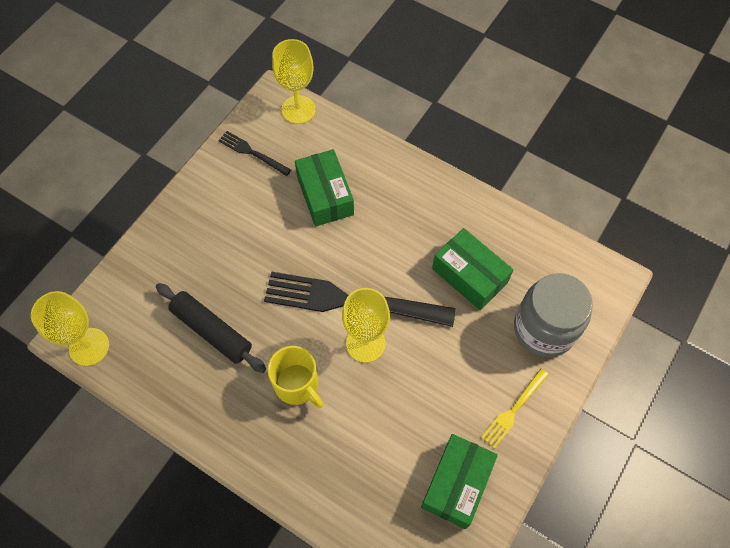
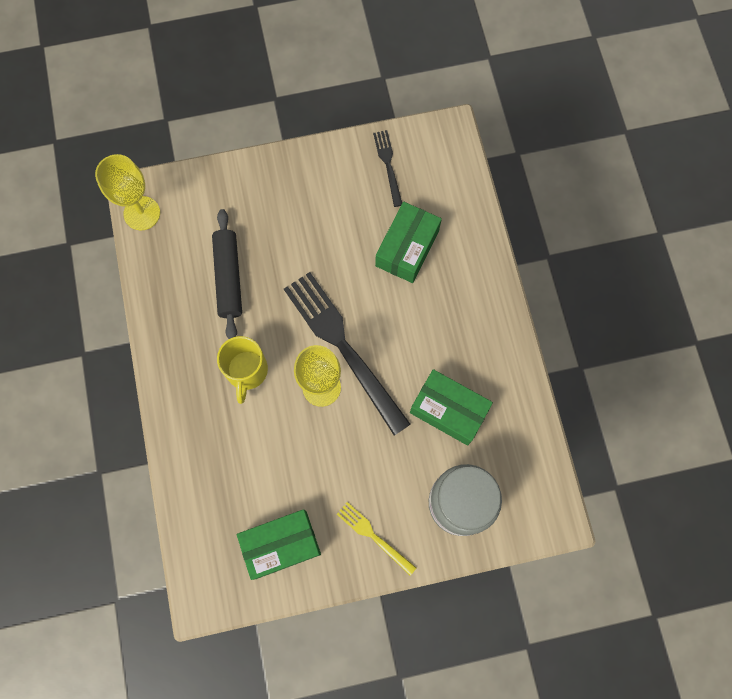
camera: 45 degrees right, 10 degrees up
yellow goblet [272,39,316,124] -> none
green box [432,228,513,310] -> green box turned 60 degrees counterclockwise [410,369,493,446]
yellow fork [481,369,549,449] -> yellow fork turned 45 degrees clockwise [337,502,416,576]

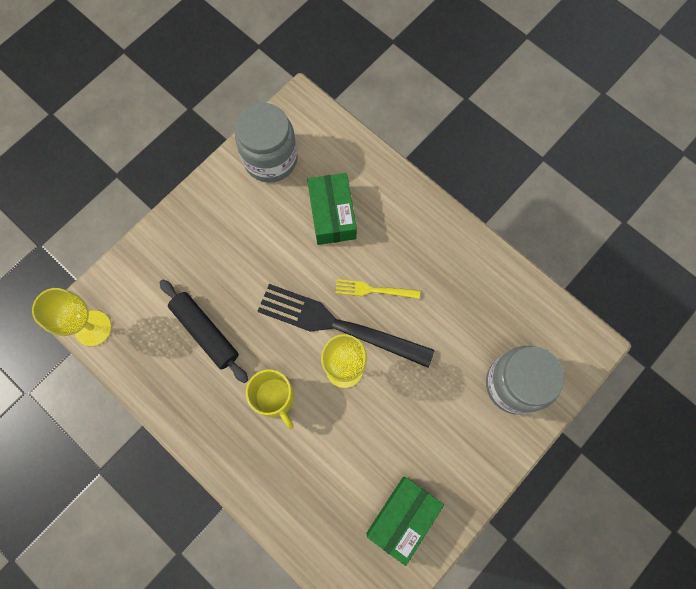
camera: 35 degrees left, 0 degrees up
yellow fork [337,502,416,576] -> yellow fork moved to [335,279,420,299]
black fork [373,130,402,207] -> grey jar [235,103,298,183]
green box [410,369,493,446] -> none

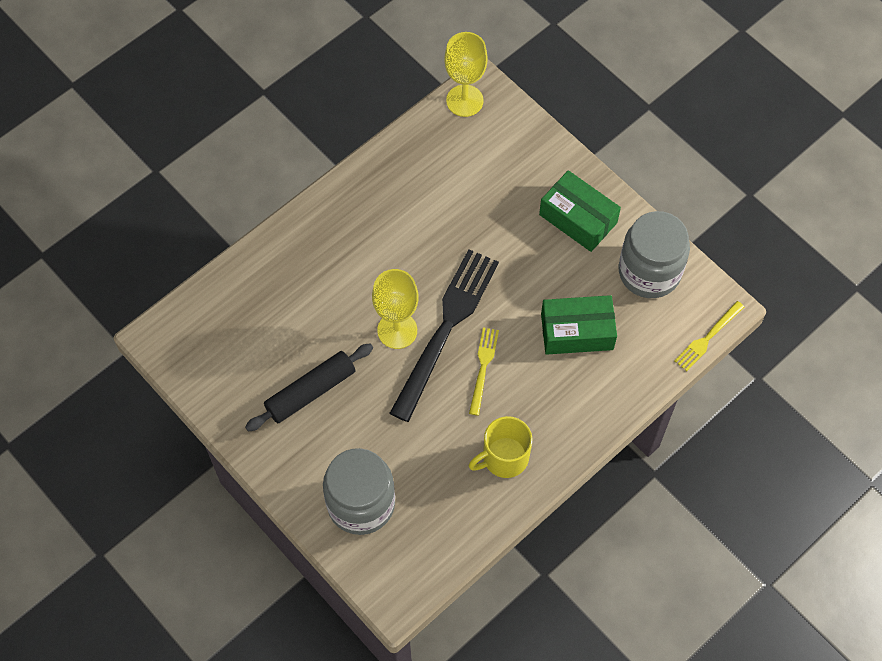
camera: 95 degrees right, 10 degrees down
black rolling pin [159,279,248,383] -> black rolling pin moved to [245,344,373,432]
yellow mug [246,369,295,429] -> yellow mug moved to [469,416,532,478]
green box [366,477,444,566] -> green box moved to [539,170,621,252]
none -> yellow fork [674,301,744,371]

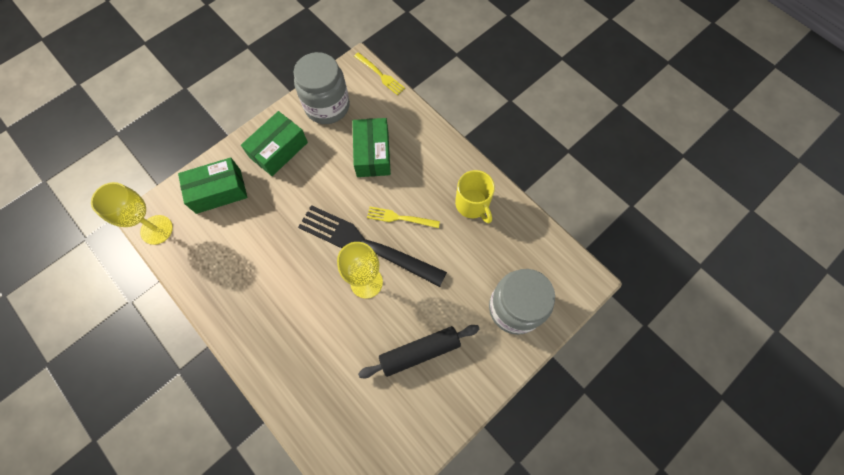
camera: 90 degrees left, 5 degrees up
black rolling pin [245,344,373,432] -> black rolling pin turned 75 degrees counterclockwise [358,325,480,378]
none -> green box [178,157,247,214]

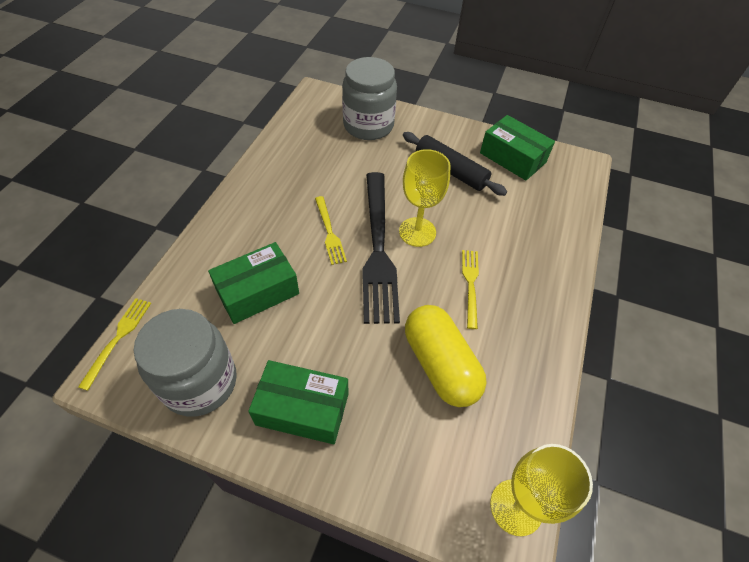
camera: 120 degrees left, 15 degrees down
green box [178,157,247,214] -> green box moved to [480,115,555,180]
yellow mug [455,170,495,223] -> none
none -> yellow capsule [405,305,487,407]
none -> yellow fork [462,250,479,329]

